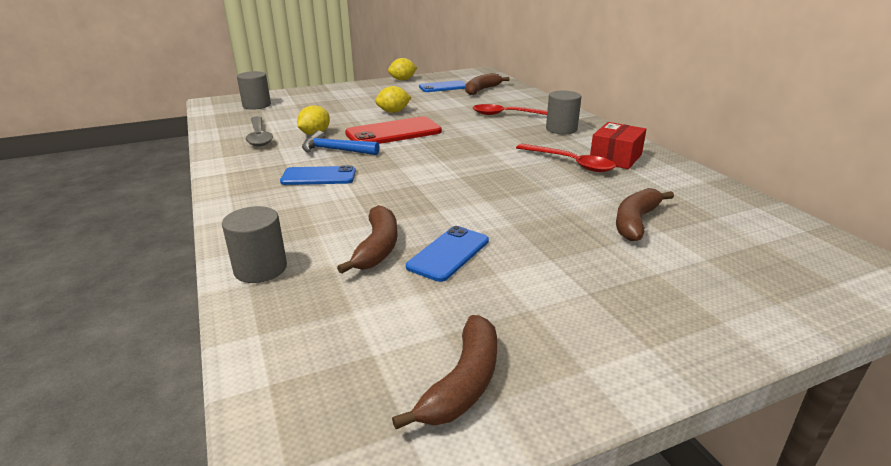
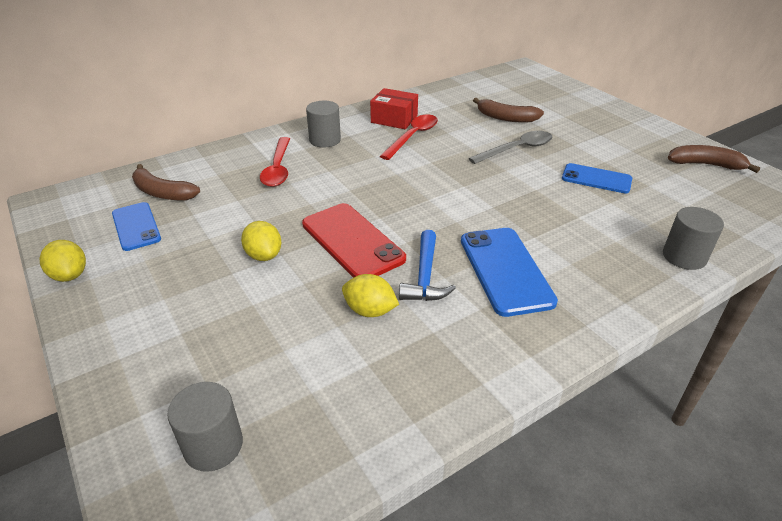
camera: 100 degrees left, 10 degrees up
grey spoon [246,116,273,147] -> grey spoon moved to [468,131,553,164]
blue phone [280,165,356,185] -> blue phone [461,228,558,317], size x1.53
brown banana [337,205,398,274] -> none

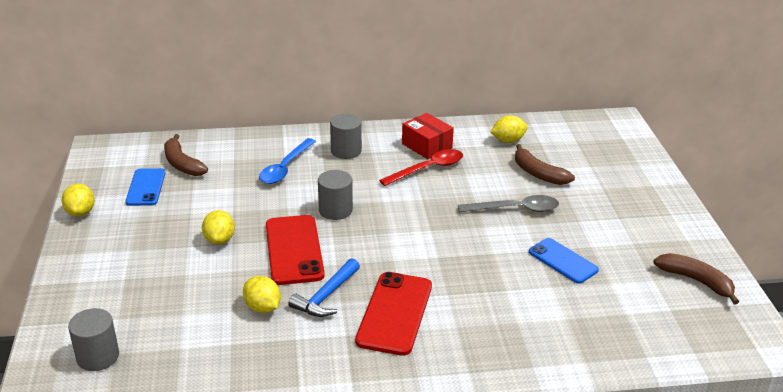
camera: 25 degrees right, 5 degrees down
red spoon [260,137,290,187] -> blue spoon [259,138,316,184]
blue phone [461,228,558,317] -> red phone [355,272,432,356]
grey cylinder [663,207,724,270] -> grey cylinder moved to [318,170,353,220]
none -> yellow lemon [491,115,528,143]

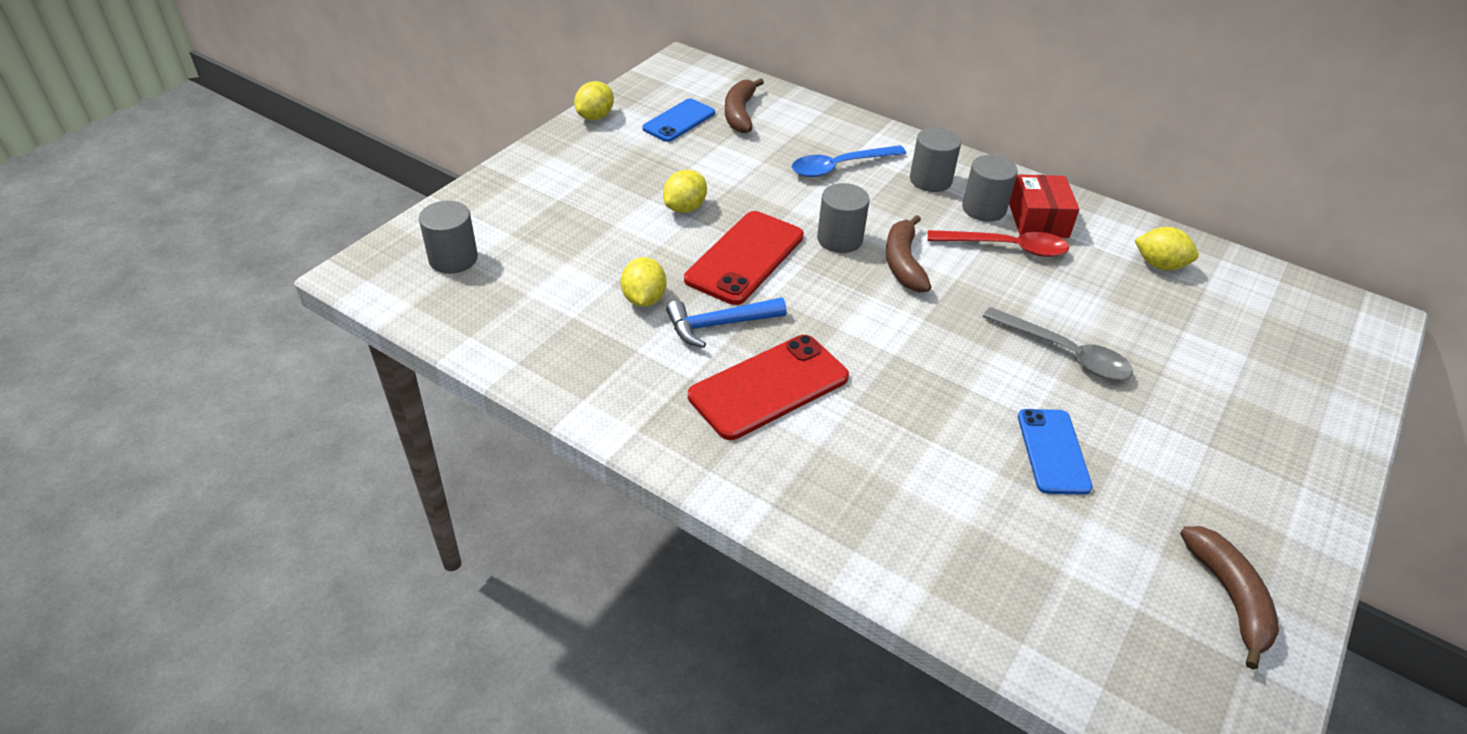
camera: 40 degrees right, 10 degrees up
brown banana [515,144,575,185] -> brown banana moved to [886,215,932,293]
none -> grey cylinder [962,155,1018,222]

